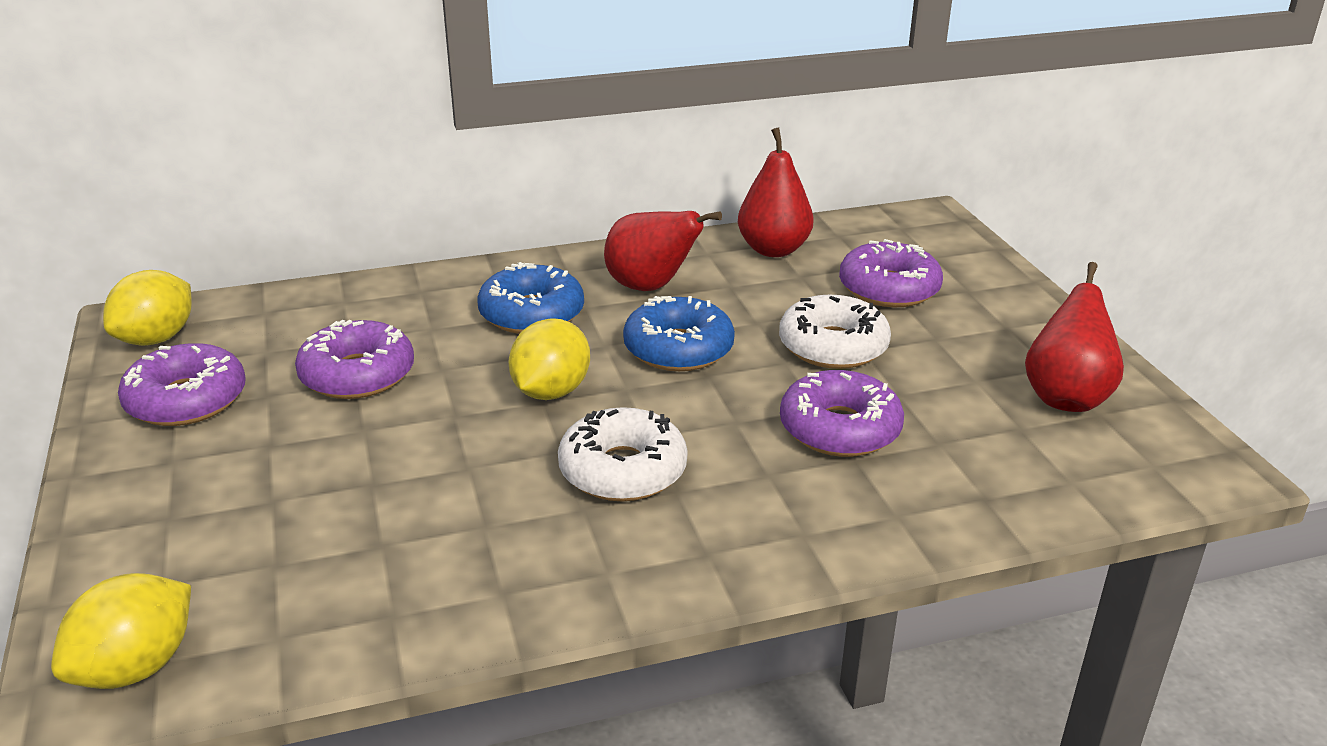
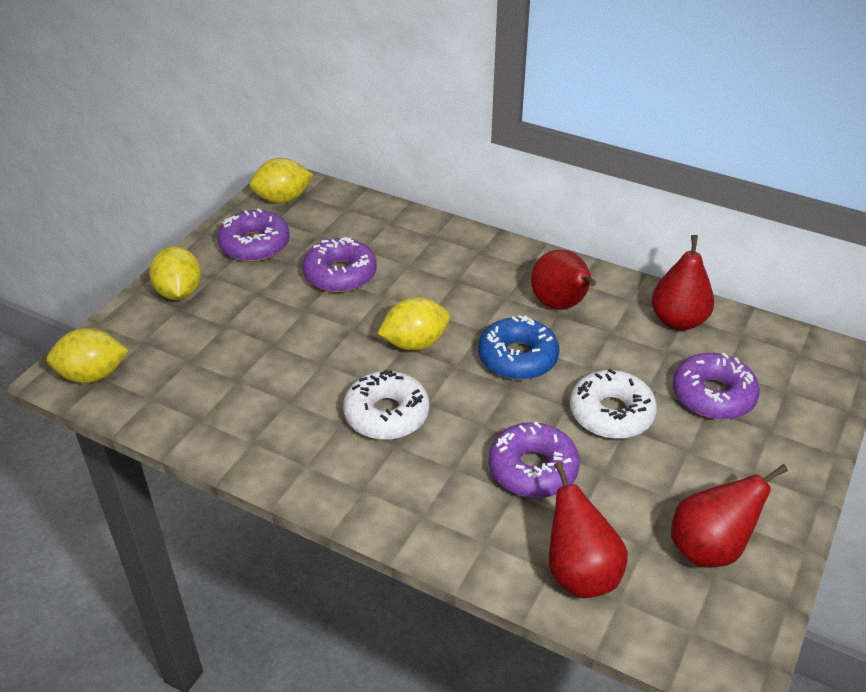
camera: 45 degrees right, 10 degrees up
blue donut [478,262,584,334] -> none
none -> yellow lemon [149,246,201,300]
none -> red pear [549,461,628,598]

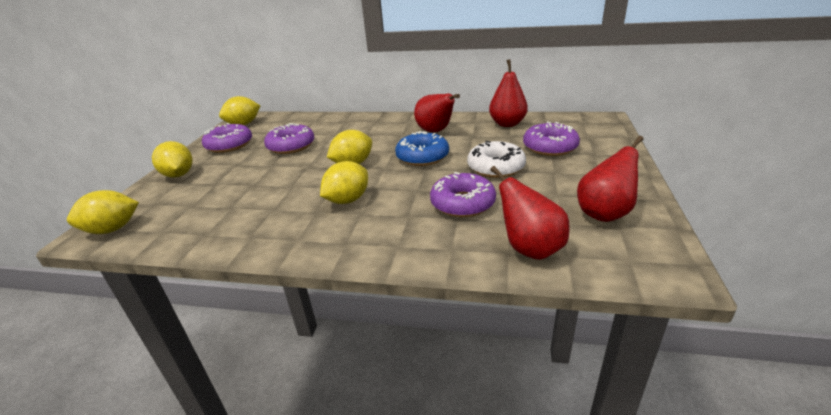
camera: 15 degrees left, 10 degrees down
white donut [343,370,429,440] -> yellow lemon [320,161,368,204]

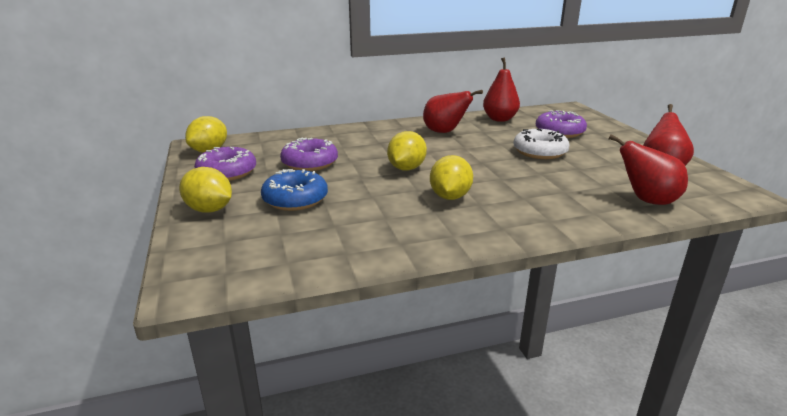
camera: 30 degrees left, 5 degrees down
yellow lemon [67,190,139,234] -> none
blue donut [395,131,449,166] -> blue donut moved to [261,169,328,211]
purple donut [430,172,496,217] -> none

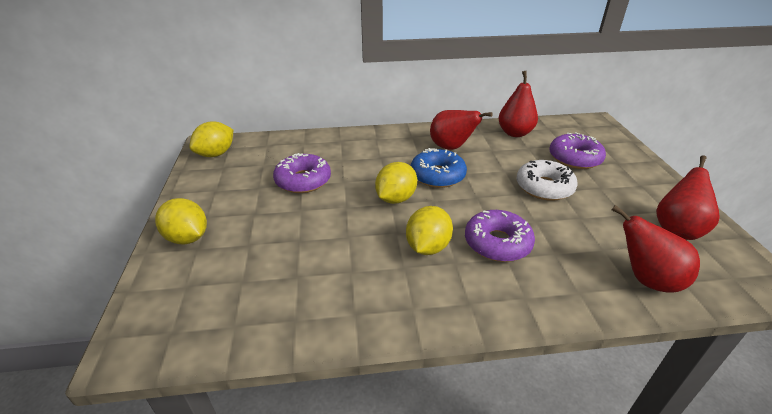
camera: 10 degrees right, 10 degrees up
purple donut [194,147,256,181] -> purple donut moved to [465,210,535,262]
blue donut [261,169,328,211] -> blue donut moved to [411,148,467,188]

